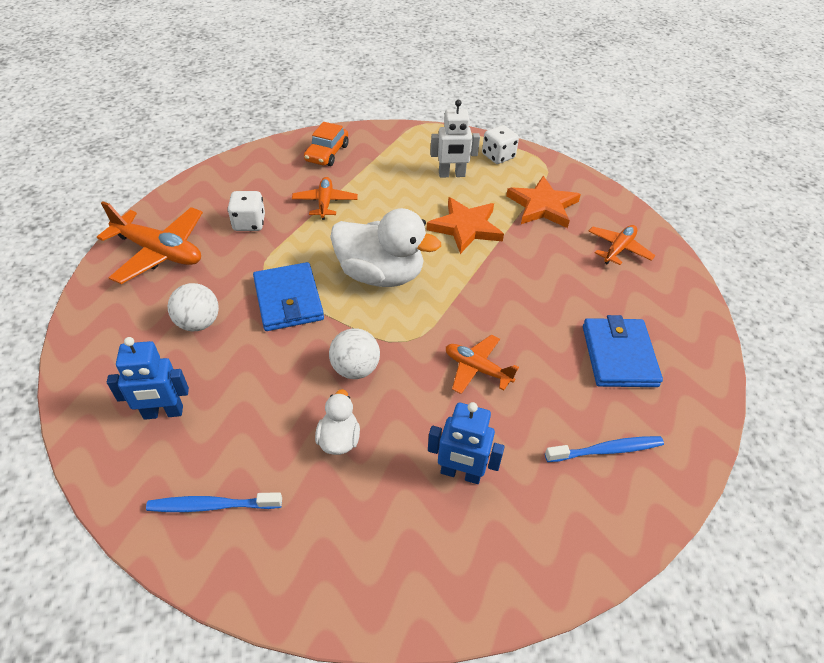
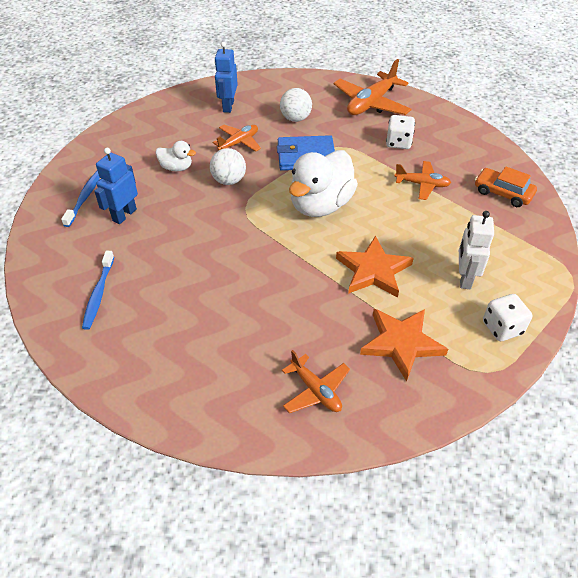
camera: 105 degrees right, 0 degrees up
blue toothbrush [146,492,282,512] -> blue toothbrush moved to [61,171,100,227]
orange plane [446,335,519,394] -> orange plane moved to [213,125,261,152]
blue wallet [583,315,663,387] -> none

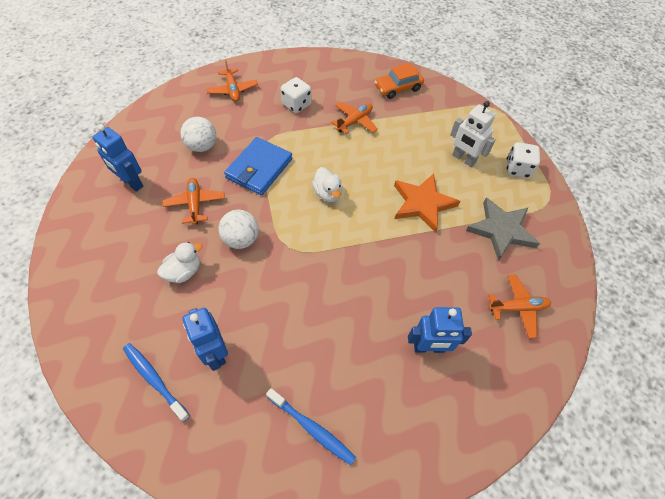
camera: 60 degrees left, 10 degrees up
white duck [289,150,358,217] -> white duck [312,167,342,202], size x0.49
orange plane [334,59,412,115] -> orange plane [206,60,258,102], size x0.60
orange star [360,309,448,382] -> grey star [466,198,540,261]
none -> blue robot [408,307,472,353]

